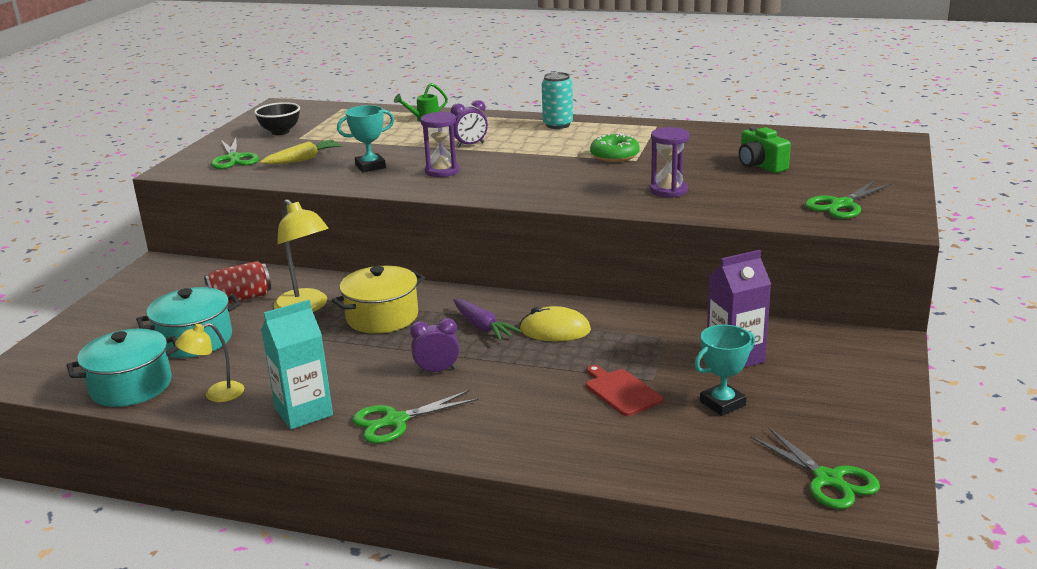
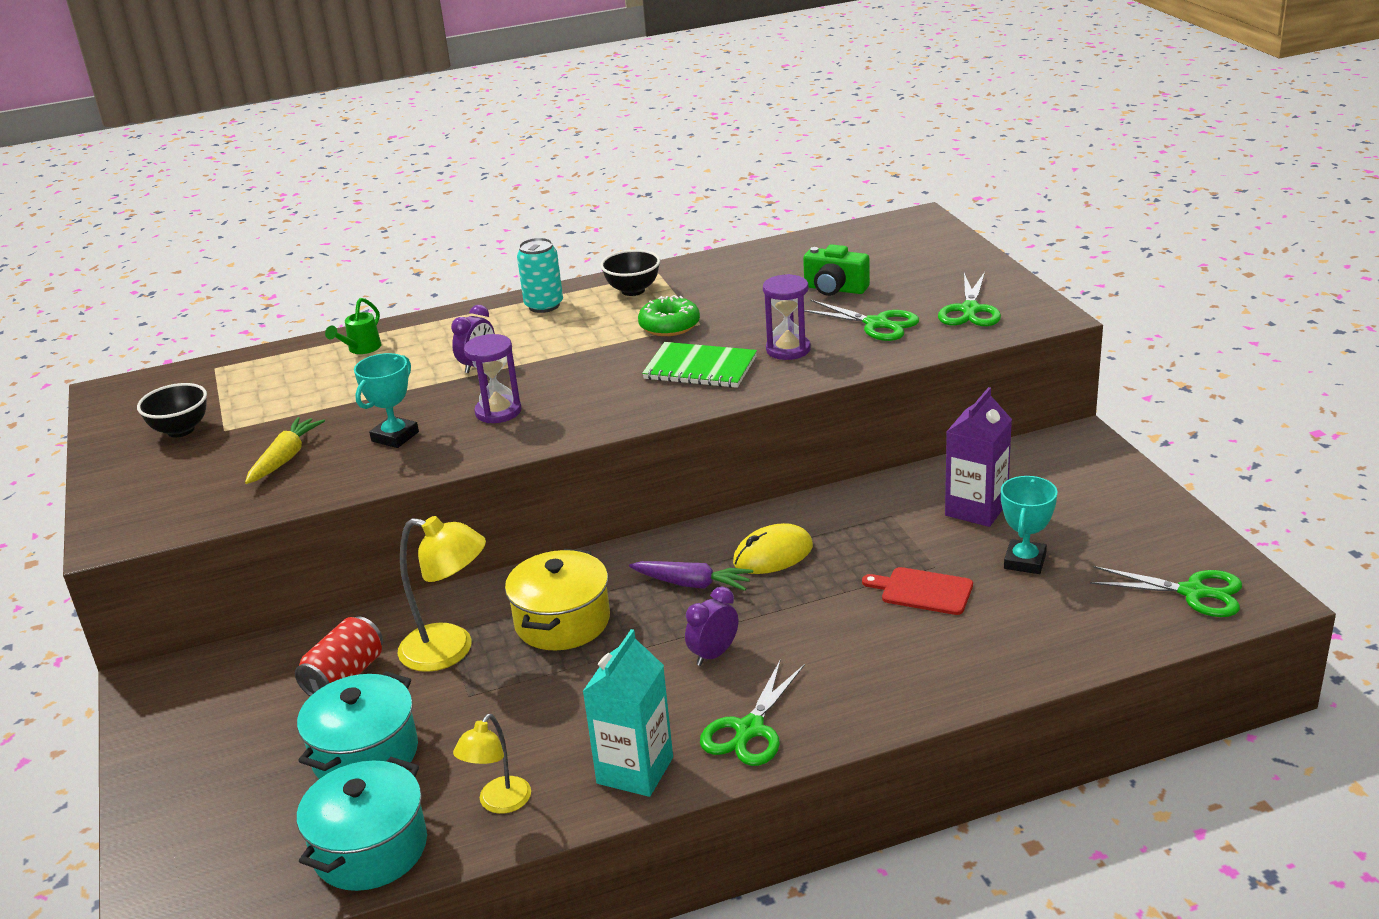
camera: 35 degrees left, 5 degrees up
green scissors [211,137,259,169] -> green scissors moved to [804,300,919,341]
none -> black bowl [600,249,660,296]
none -> green notebook [642,342,757,388]

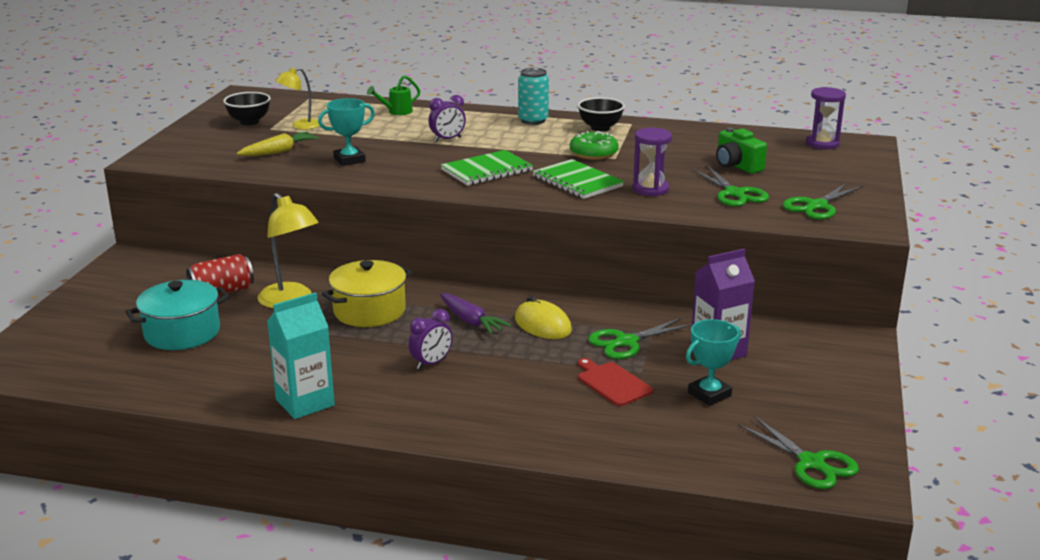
camera: 30 degrees right, 5 degrees down
turquoise pot [297,757,427,891] -> none
yellow lamp [453,714,531,814] -> yellow lamp moved to [275,67,320,130]
purple hourglass [464,334,522,423] -> purple hourglass moved to [806,87,846,149]
purple clock [685,587,738,666] -> purple clock turned 150 degrees clockwise [409,309,453,369]
green scissors [700,659,805,766] -> green scissors moved to [588,318,692,359]
yellow mouse [733,523,813,574] -> yellow mouse turned 45 degrees clockwise [515,296,572,339]
none -> green notebook [441,150,533,186]

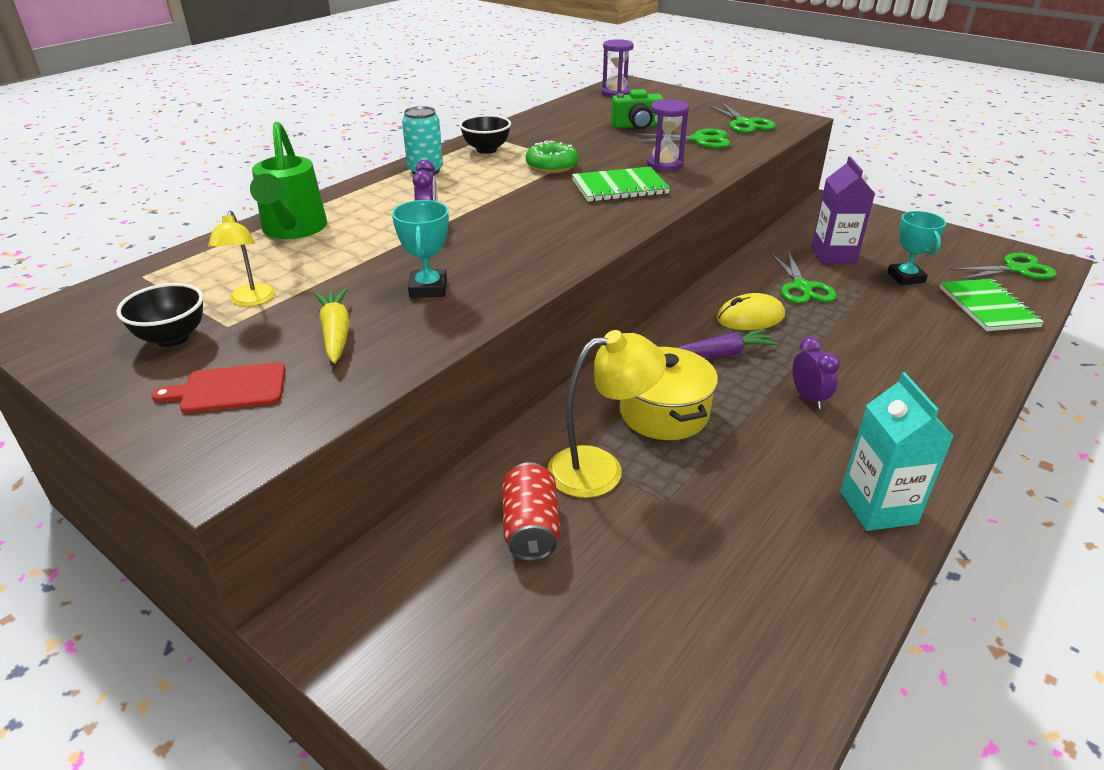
camera: 65 degrees left, 10 degrees up
turquoise pot [125,280,230,350] -> none
green watering can [367,75,420,115] -> green watering can [250,122,327,239], size x1.96
green notebook [441,150,533,186] -> green notebook moved to [940,279,1044,331]
red cutting board [578,358,653,406] -> red cutting board moved to [151,362,286,413]

